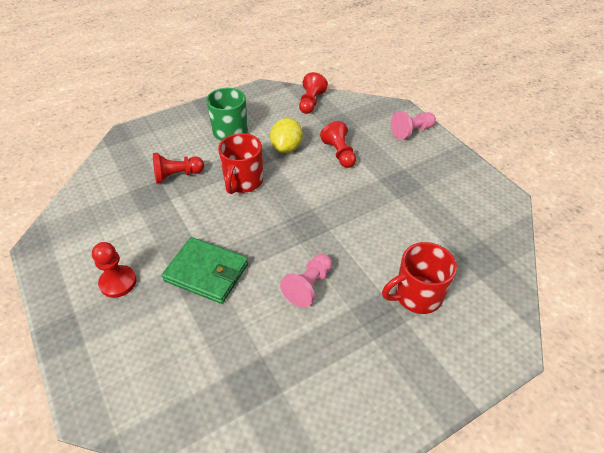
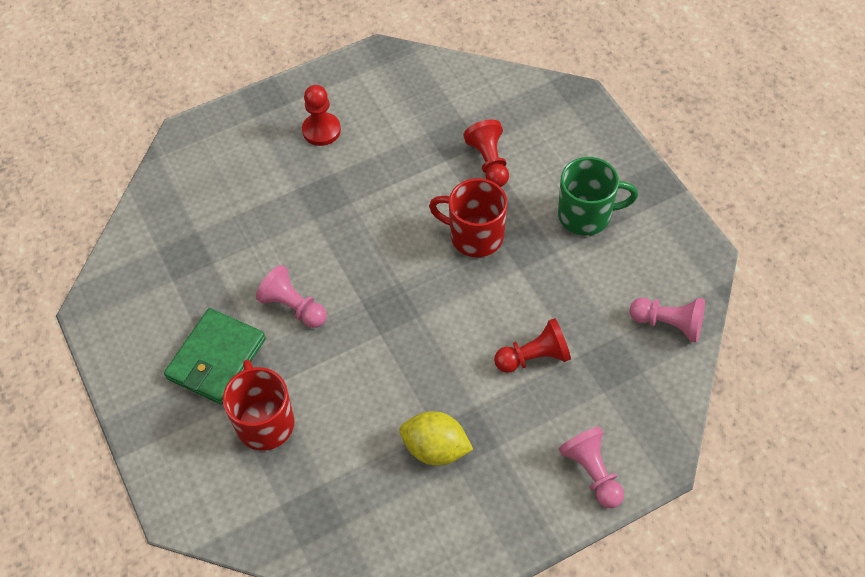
camera: 95 degrees right, 10 degrees up
green wallet [162,237,248,304] -> green wallet moved to [164,308,266,405]
yellow lemon [270,118,303,153] -> yellow lemon moved to [399,411,473,466]
red pawn [299,72,328,114] -> pink pawn [630,298,705,343]

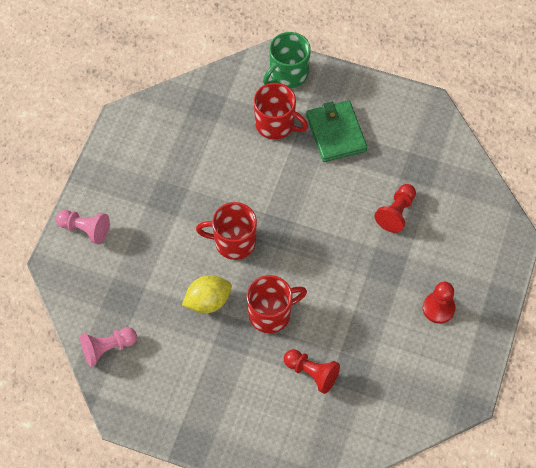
camera: 135 degrees right, 5 degrees up
pink pawn [256,265,327,328] -> none
yellow lemon [399,411,473,466] -> yellow lemon moved to [182,275,232,313]
red pawn [494,318,571,373] -> red pawn moved to [374,184,416,233]
green mug [558,157,638,236] -> green mug moved to [263,32,311,88]
none -> red mug [196,202,257,260]

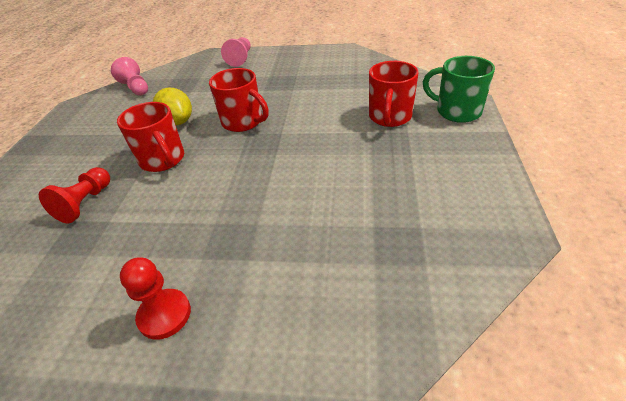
camera: 80 degrees right, 20 degrees down
red mug [196,202,257,260] -> red mug turned 135 degrees clockwise [209,68,269,132]
green wallet [306,100,367,162] -> none
red pawn [374,184,416,233] -> none

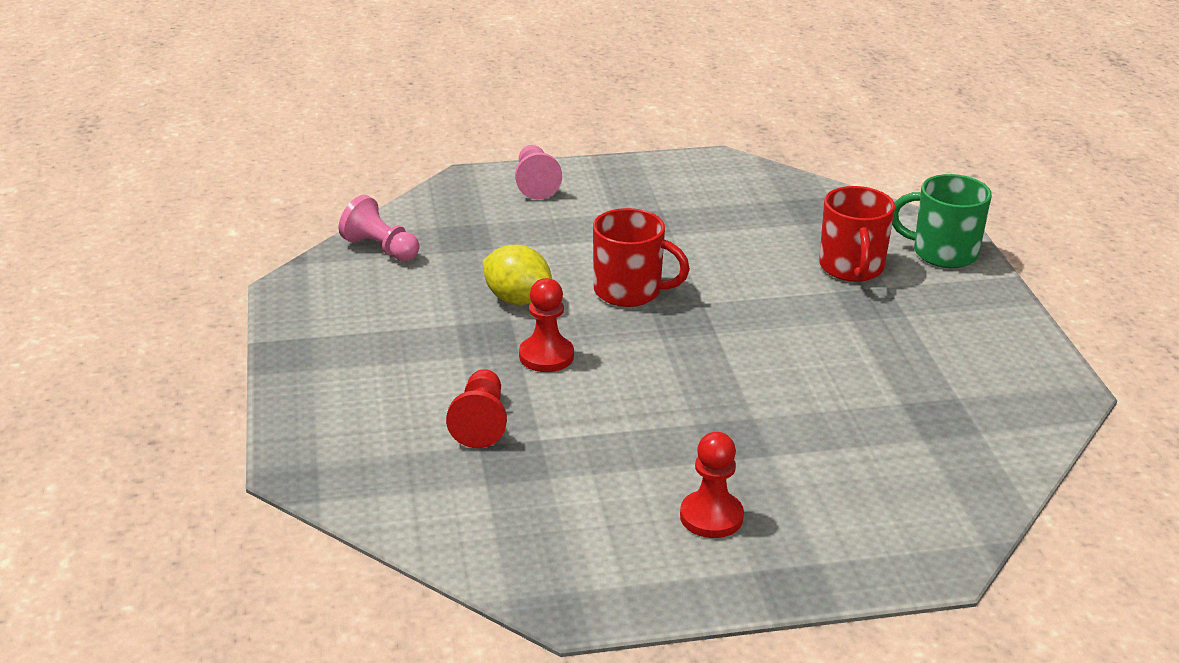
camera: 20 degrees left, 10 degrees down
red mug [117,102,184,172] -> red pawn [519,278,574,372]

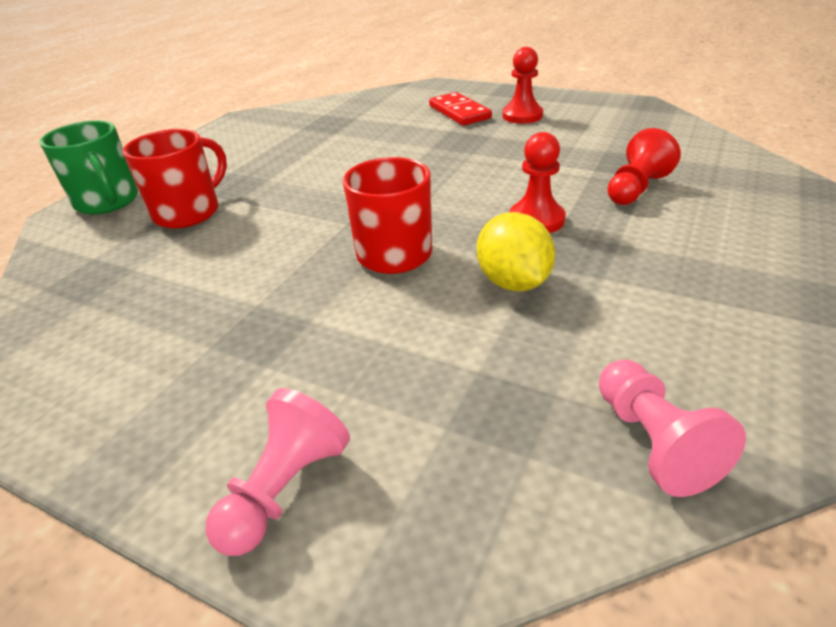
camera: 140 degrees left, 5 degrees up
none -> red domino [429,92,492,125]

